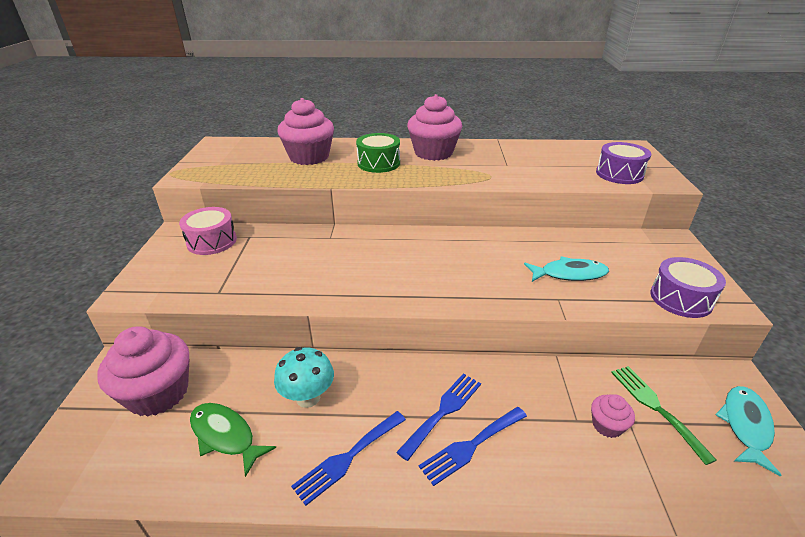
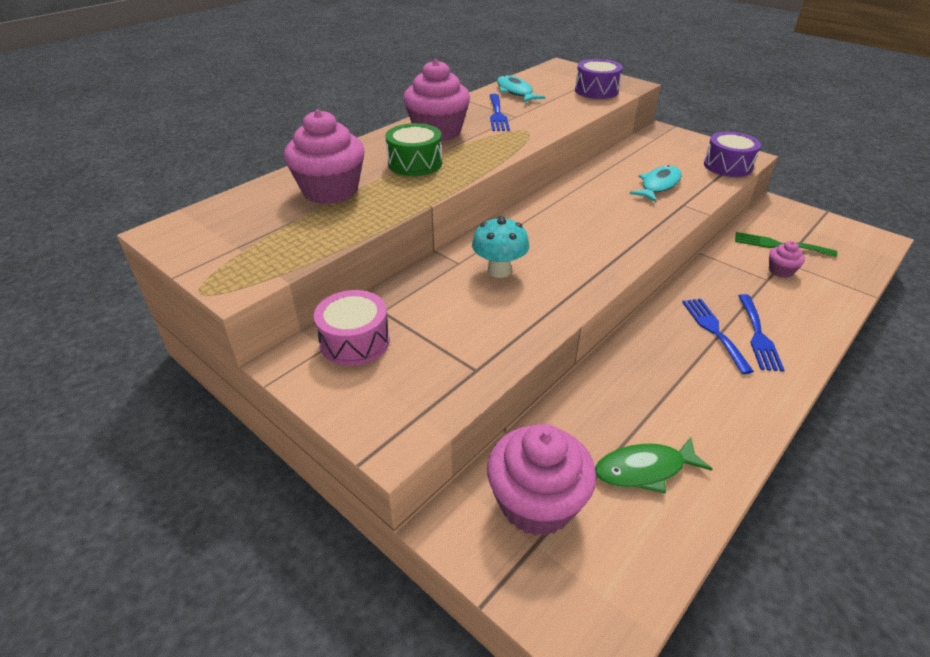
camera: 50 degrees left, 5 degrees up
turquoise mushroom [274,347,334,408] -> turquoise mushroom moved to [472,216,529,278]
blue fork [291,411,406,506] -> blue fork moved to [489,94,510,131]
turquoise fish [716,386,781,476] -> turquoise fish moved to [497,75,546,103]

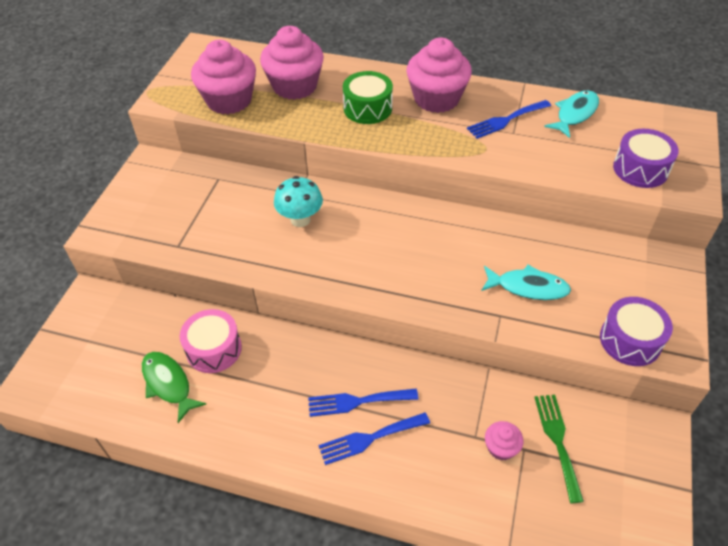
camera: 65 degrees right, 10 degrees up
pink drum [314,290,390,366] -> pink drum moved to [180,309,242,373]
pink cupcake [487,424,596,536] -> pink cupcake moved to [191,40,256,114]
blue fork [682,299,754,374] -> blue fork turned 150 degrees counterclockwise [308,389,418,417]

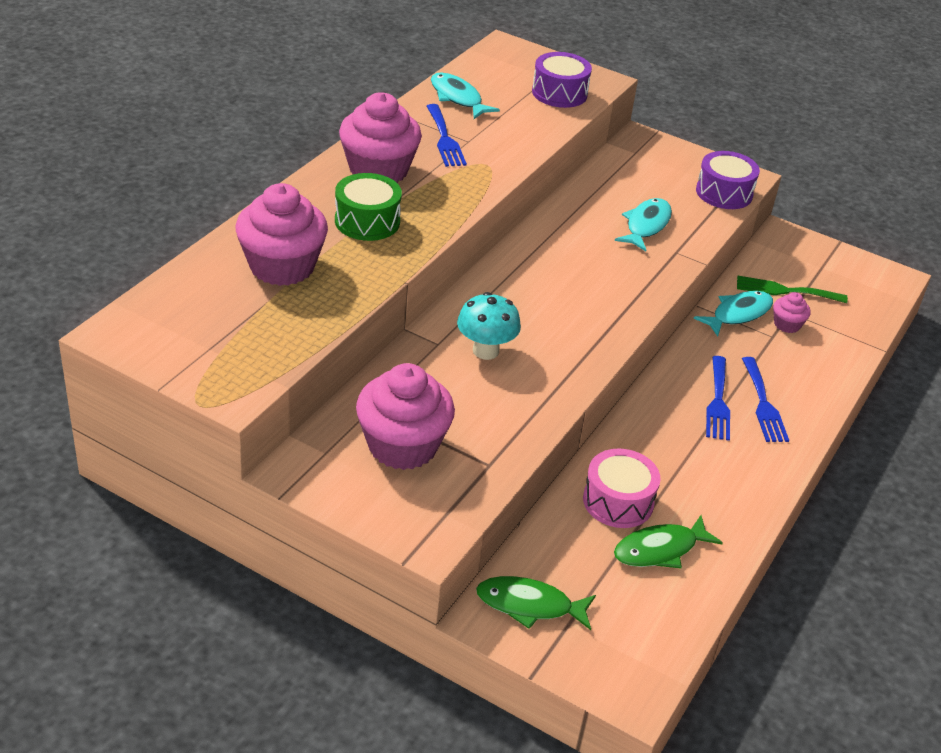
camera: 80 degrees left, 10 degrees down
pink cupcake [191,40,256,114] -> pink cupcake moved to [356,363,455,470]
none -> green fish [476,576,596,630]
none -> turquoise fish [694,291,773,337]

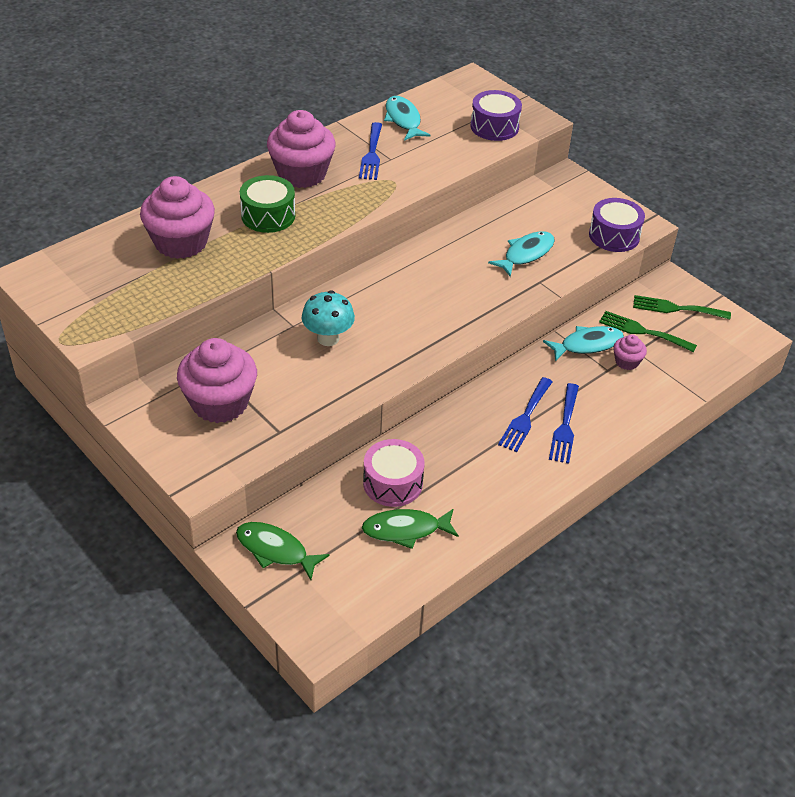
camera: 20 degrees right, 5 degrees up
none -> green fork [633,295,731,319]

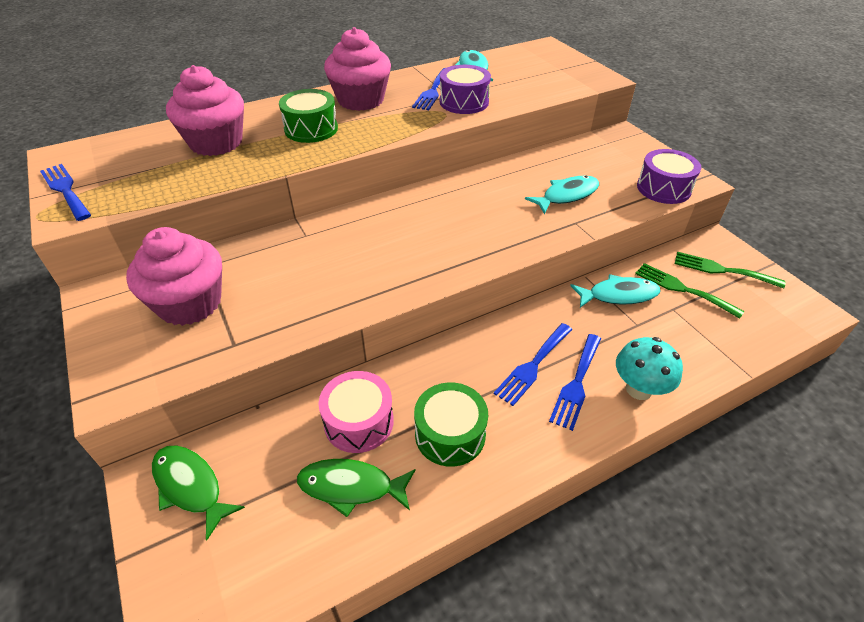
camera: 15 degrees right, 0 degrees up
turquoise mushroom [302,290,355,346] -> turquoise mushroom moved to [616,337,683,400]
purple drum [470,90,522,141] -> purple drum moved to [440,65,491,114]
pink cupcake [613,335,647,370] -> none
none -> blue fork [40,164,91,221]
none -> green drum [414,382,488,467]

